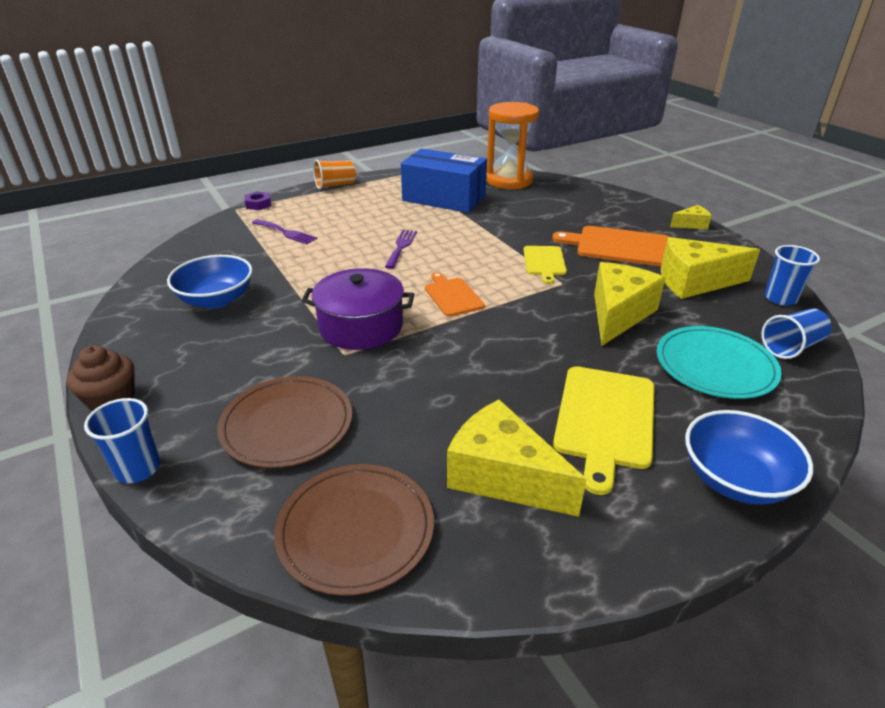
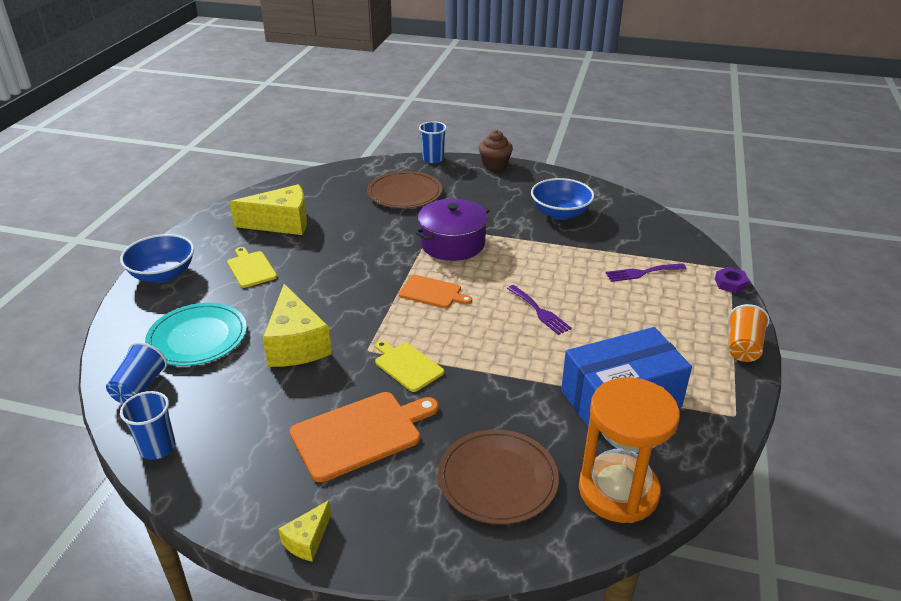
camera: 135 degrees right, 0 degrees up
brown plate [274,464,434,596] -> brown plate moved to [438,429,559,525]
yellow cutting board [553,366,655,495] -> yellow cutting board [227,247,277,288], size x0.60
yellow cheese [661,237,760,299] -> none

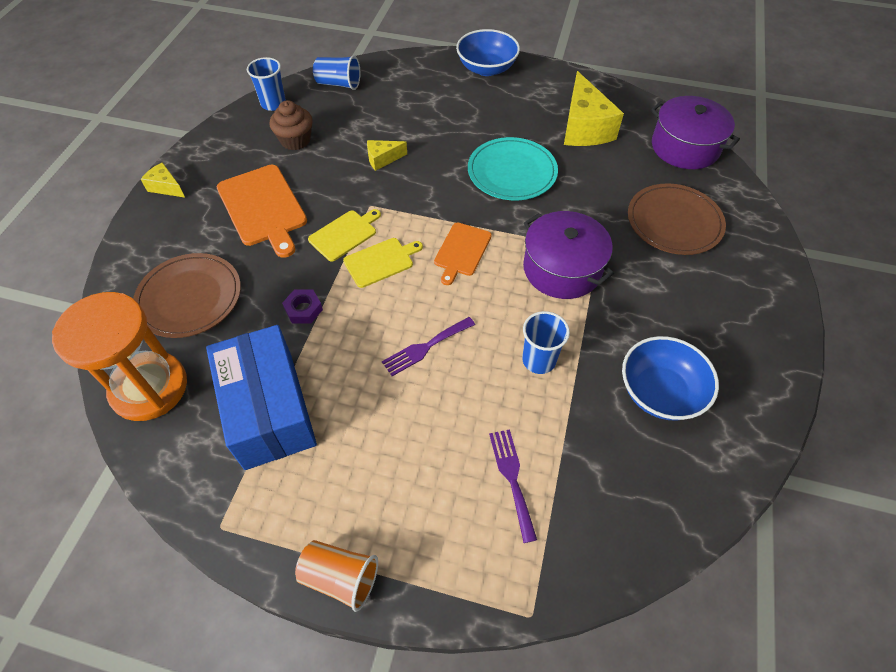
camera: 90 degrees right, 20 degrees up
turquoise plate [145,303,247,366] -> turquoise plate moved to [468,137,558,200]
yellow cutting board [227,247,277,288] -> yellow cutting board moved to [343,238,423,288]
yellow cheese [263,284,332,367] -> yellow cheese [367,140,407,171], size x0.49
blue cup [419,121,447,163] -> blue cup moved to [522,311,570,374]
brown cupcake [479,130,513,170] -> brown cupcake moved to [270,100,312,150]
purple nut [715,267,749,294] -> purple nut moved to [282,290,323,323]
none -> purple pot [651,96,740,169]

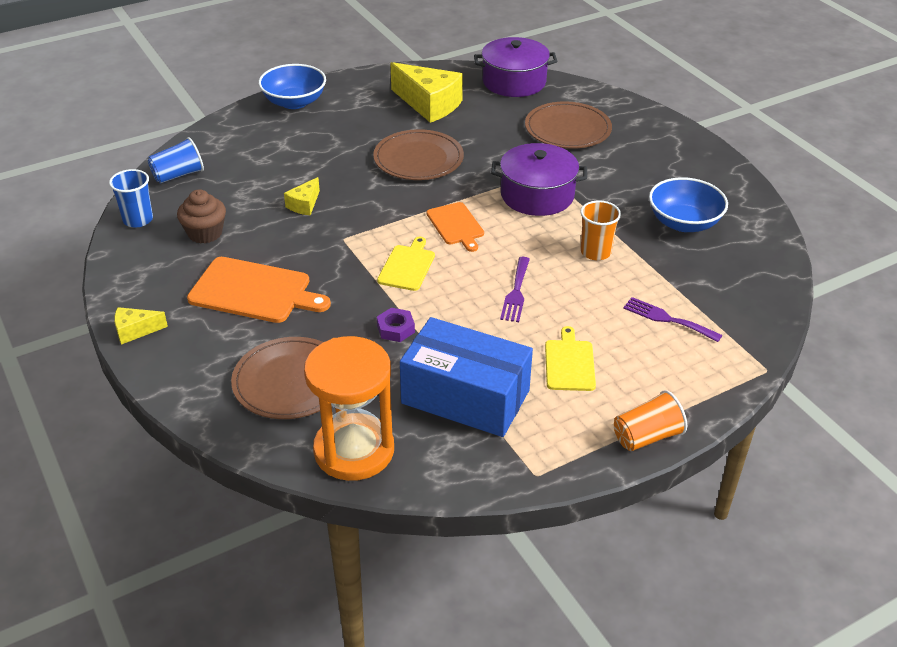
camera: 45 degrees left, 15 degrees down
yellow cutting board [308,209,381,262] -> yellow cutting board moved to [545,326,596,391]
turquoise plate [468,137,558,200] -> brown plate [373,129,464,180]
blue cup [522,311,570,374] -> orange cup [580,200,621,260]

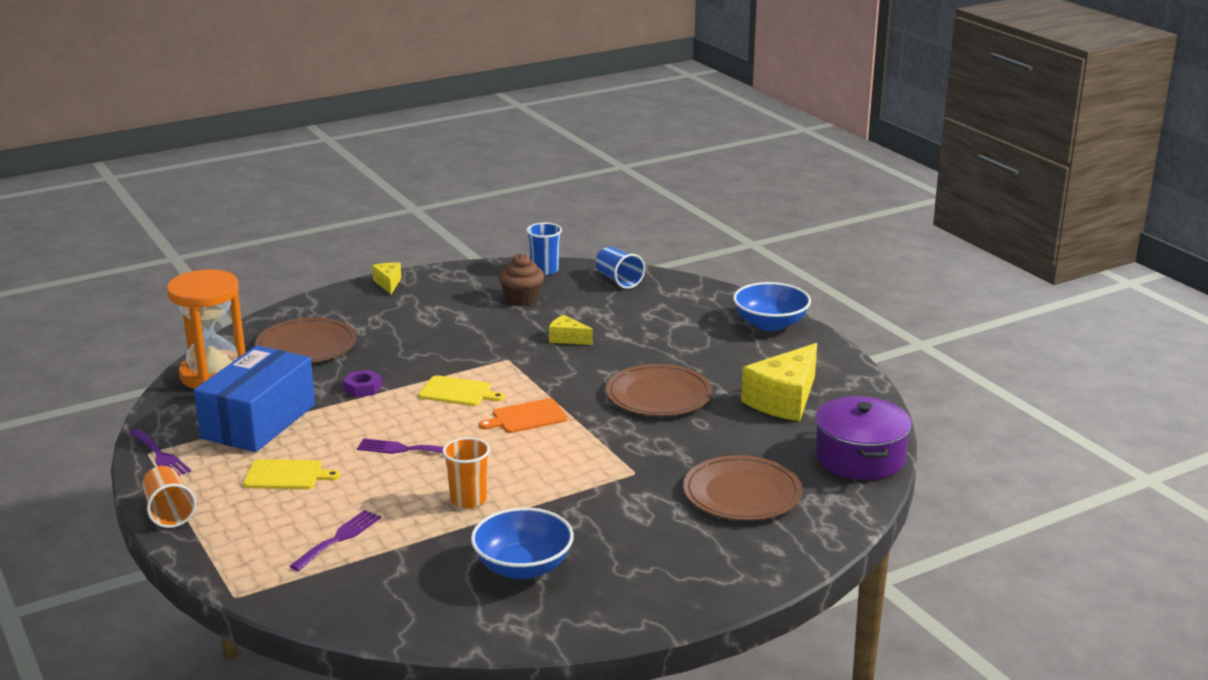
camera: 90 degrees right, 15 degrees down
orange cutting board [187,257,331,323] -> none
purple pot [491,143,587,216] -> none
none -> purple fork [130,429,191,476]

